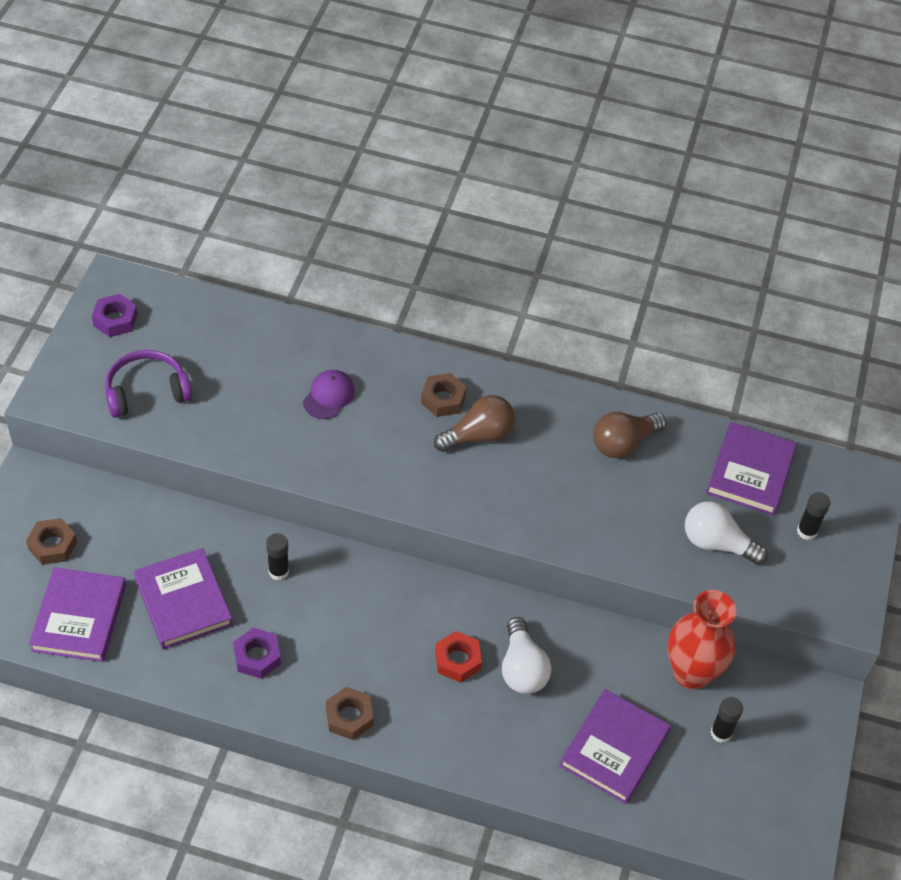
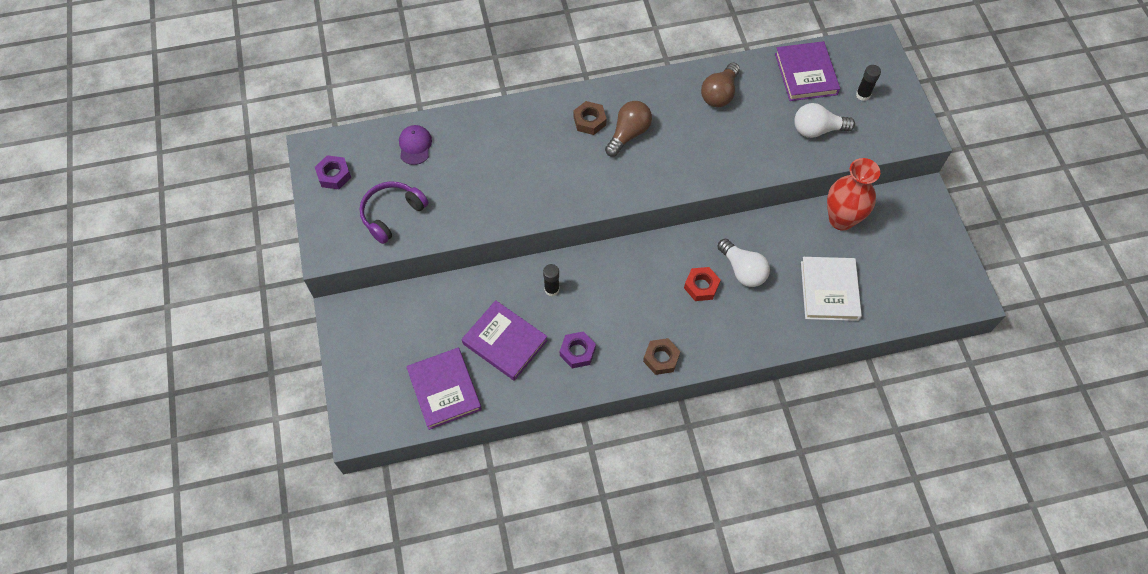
camera: 25 degrees left, 10 degrees up
brown nut [26,518,77,565] -> none
purple cap [303,370,355,419] -> purple cap moved to [399,125,432,165]
purple book [559,689,671,804] -> white book [801,257,862,321]
black glue stick [711,697,743,743] -> none

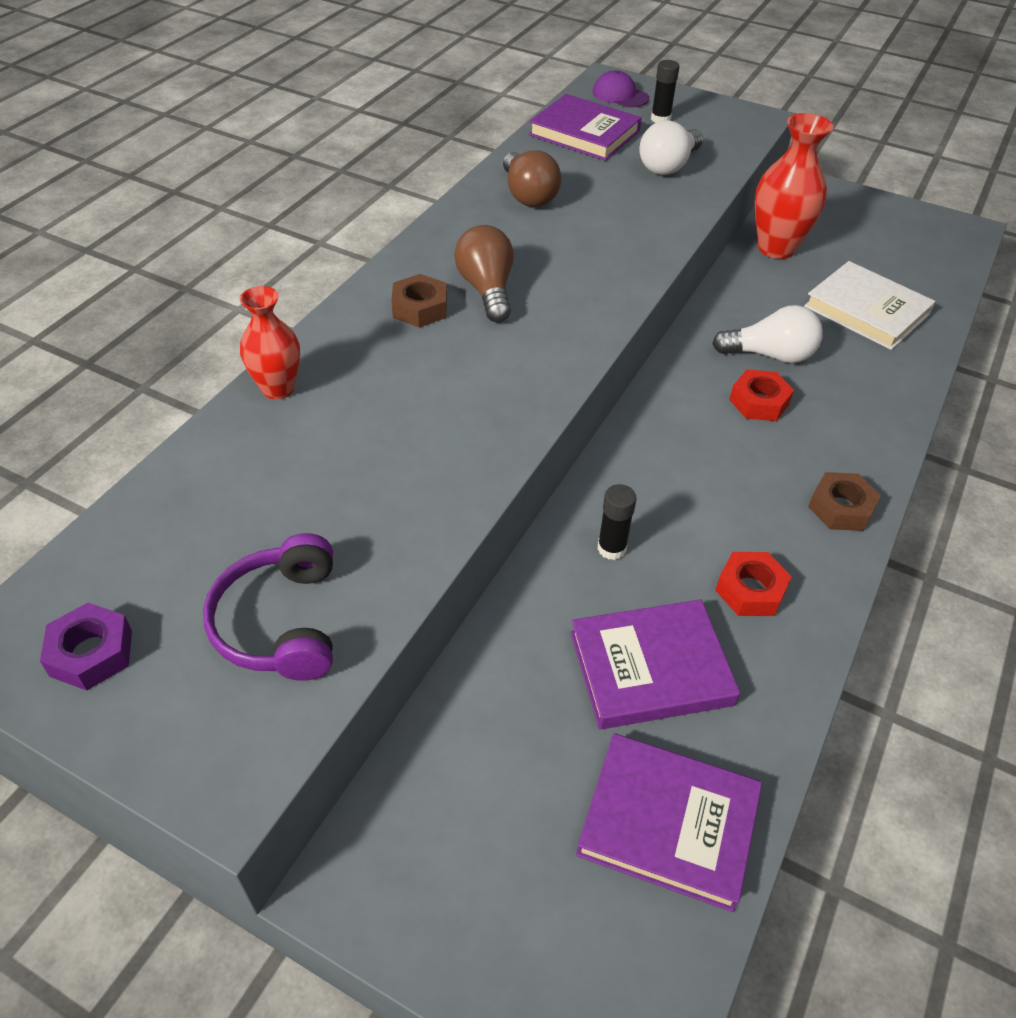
camera: 50 degrees left, 15 degrees down
purple cap [399,125,432,165] -> purple cap moved to [593,70,649,108]
purple nut [560,332,596,368] -> red nut [715,552,792,616]
none -> red vase [240,286,300,400]

